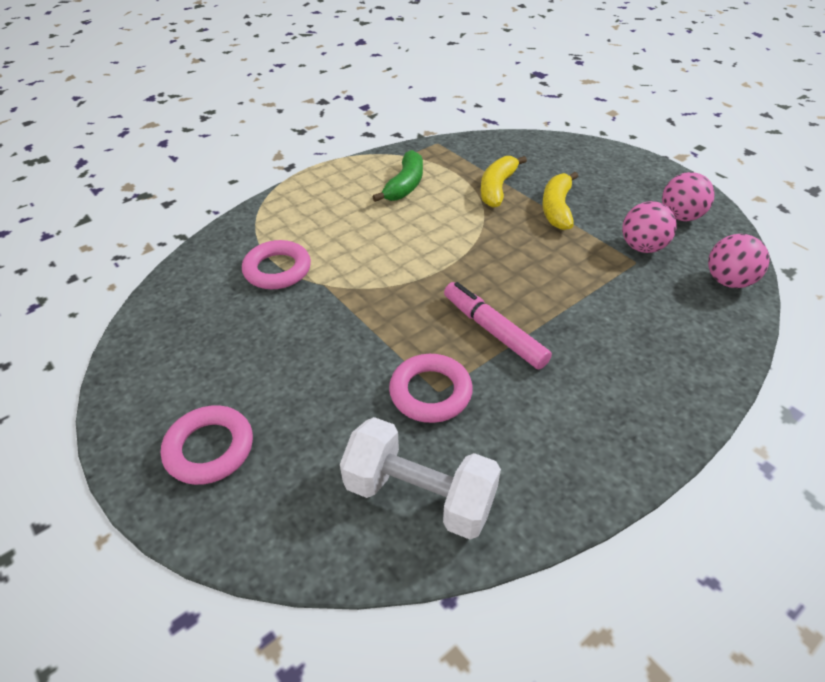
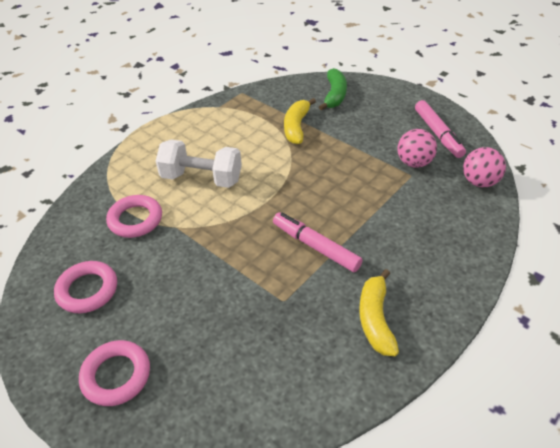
camera: 10 degrees left, 0 degrees up
white dumbbell [340,417,501,540] -> white dumbbell moved to [156,139,242,188]
green banana [372,150,423,202] -> green banana moved to [319,68,347,110]
pink ring [389,354,473,423] -> pink ring moved to [54,261,117,313]
yellow banana [542,172,578,230] -> yellow banana moved to [359,269,399,356]
pink ball [662,172,715,221] -> pink marker [415,100,466,158]

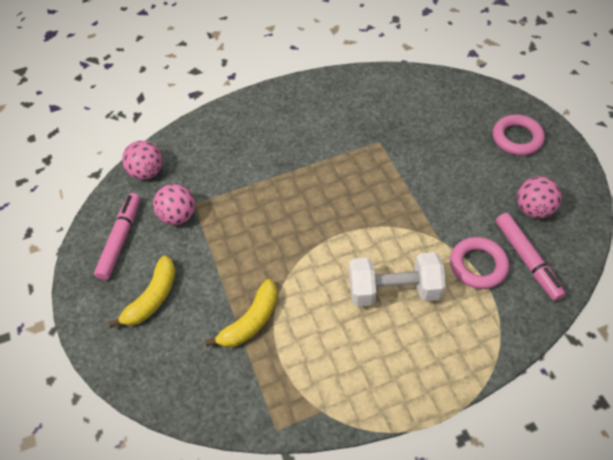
camera: 150 degrees left, 10 degrees up
pink ring [54,261,117,313] -> pink ball [517,177,562,218]
white dumbbell [156,139,242,188] -> white dumbbell turned 45 degrees counterclockwise [349,252,446,307]
pink marker [273,212,363,272] -> pink marker moved to [496,213,566,301]
green banana [319,68,347,110] -> none
yellow banana [359,269,399,356] -> yellow banana moved to [108,255,176,328]

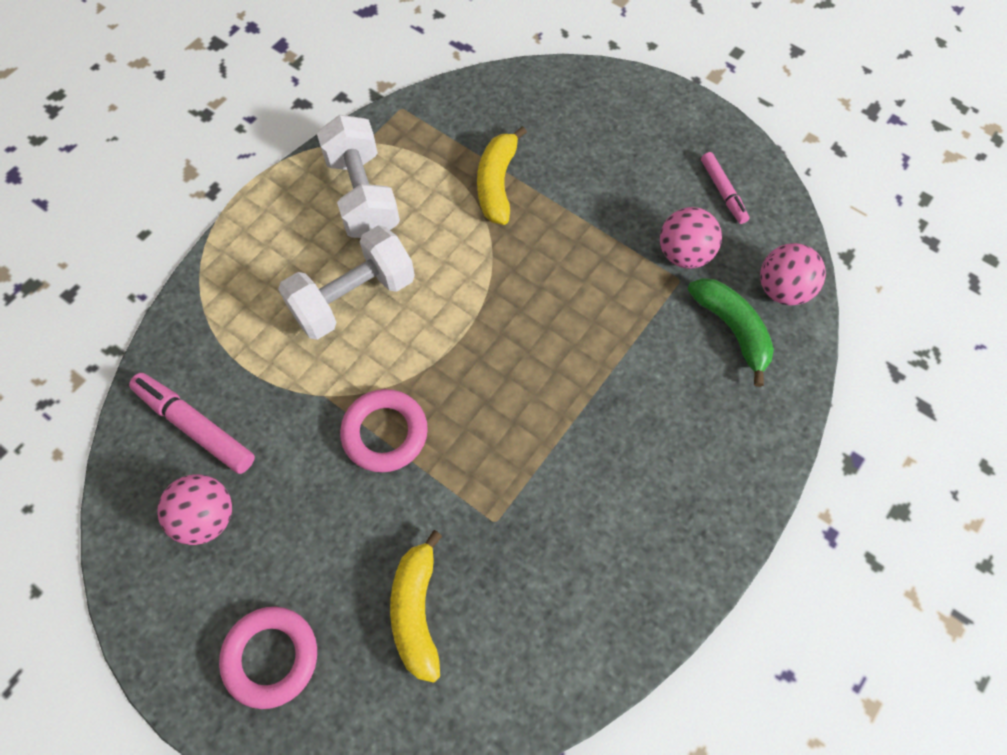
camera: 145 degrees right, 10 degrees up
pink marker [94,193,140,280] -> pink marker [701,152,749,224], size x0.63
yellow banana [108,255,176,328] -> yellow banana moved to [390,530,442,683]
pink ring [450,237,509,289] -> pink ring moved to [340,389,428,472]
none -> white dumbbell [317,115,400,238]
none -> green banana [687,278,774,387]

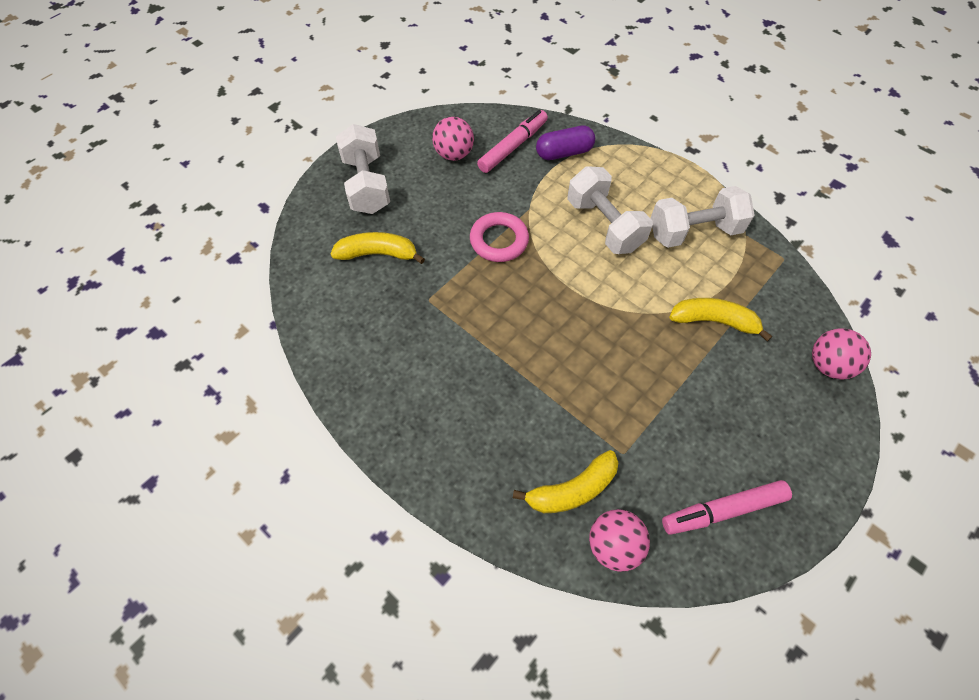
camera: 95 degrees right, 5 degrees down
pink ring [219,607,317,709] -> white dumbbell [336,124,390,214]
pink ball [660,207,722,269] -> pink ball moved to [812,328,871,380]
green banana [687,278,774,387] -> yellow banana [513,450,618,513]
pink marker [701,152,749,224] -> pink marker [662,480,792,535], size x1.60
none -> purple capsule [536,125,595,160]

